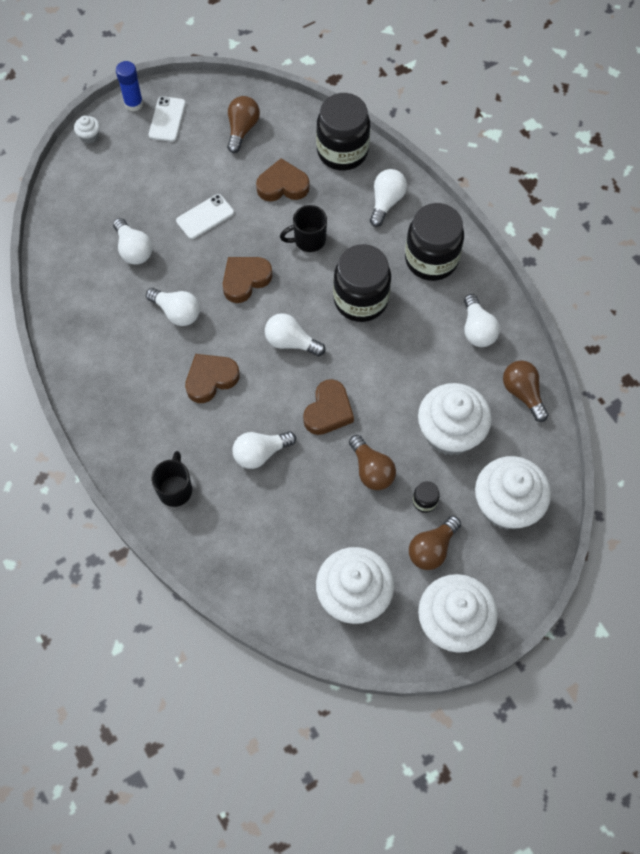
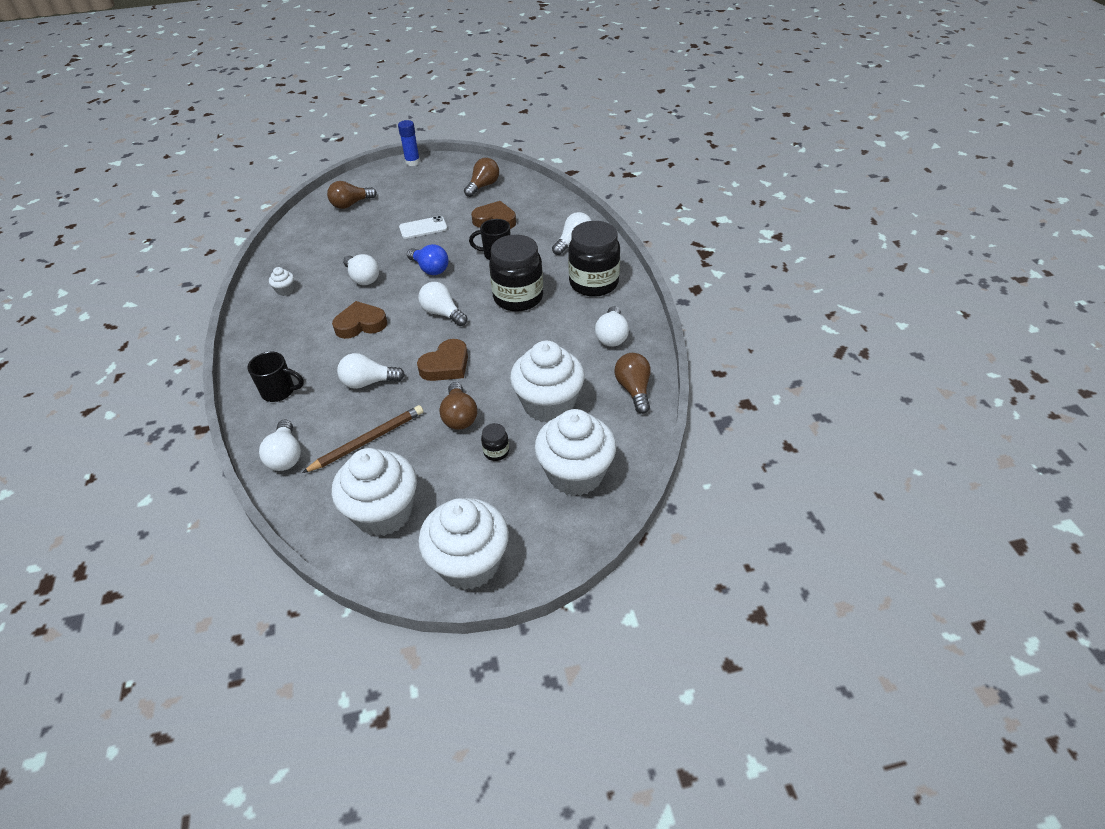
camera: 20 degrees right, 20 degrees down
white cupcake [74,115,100,144] -> white cupcake moved to [269,267,294,296]
white light bulb [113,218,152,264] -> white light bulb moved to [259,420,301,471]
white phone [149,96,186,142] -> none
black mug [151,451,192,507] -> black mug turned 75 degrees clockwise [247,352,304,402]
brown heart [223,257,272,303] -> blue light bulb [407,244,449,275]
black jar [316,93,370,171] -> none
brown light bulb [409,516,461,570] -> brown light bulb moved to [327,181,377,209]
none -> brown pencil [302,405,423,473]

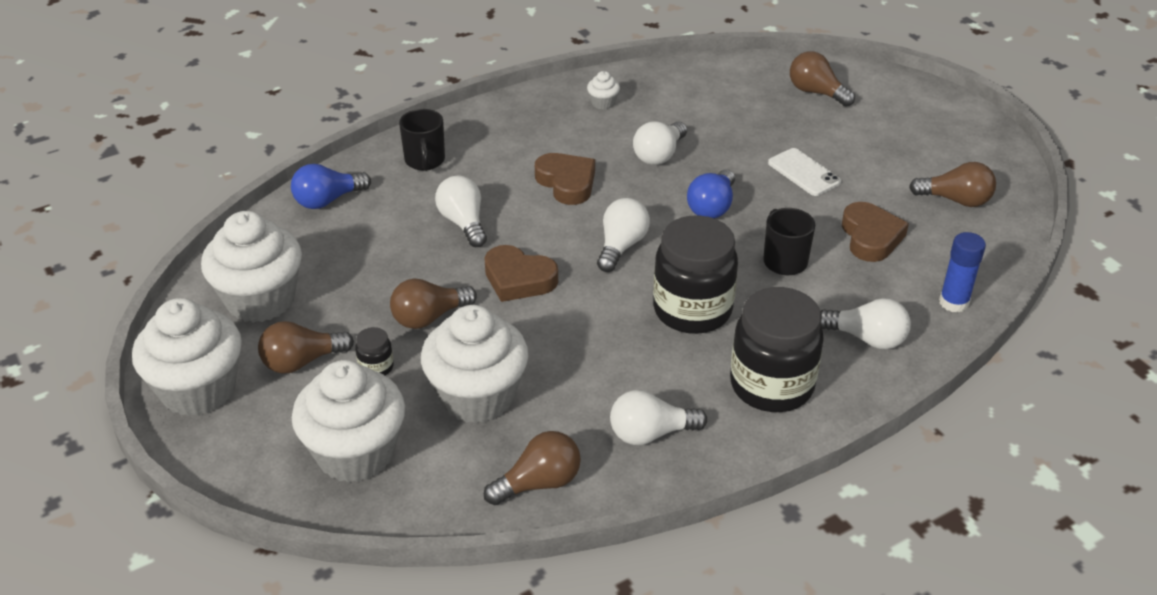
camera: 70 degrees right, 5 degrees down
white light bulb [259,420,301,471] -> blue light bulb [291,164,371,209]
brown pencil [302,405,423,473] -> none
blue glue stick [398,120,420,166] -> blue glue stick moved to [939,232,986,313]
none -> brown light bulb [258,321,354,374]

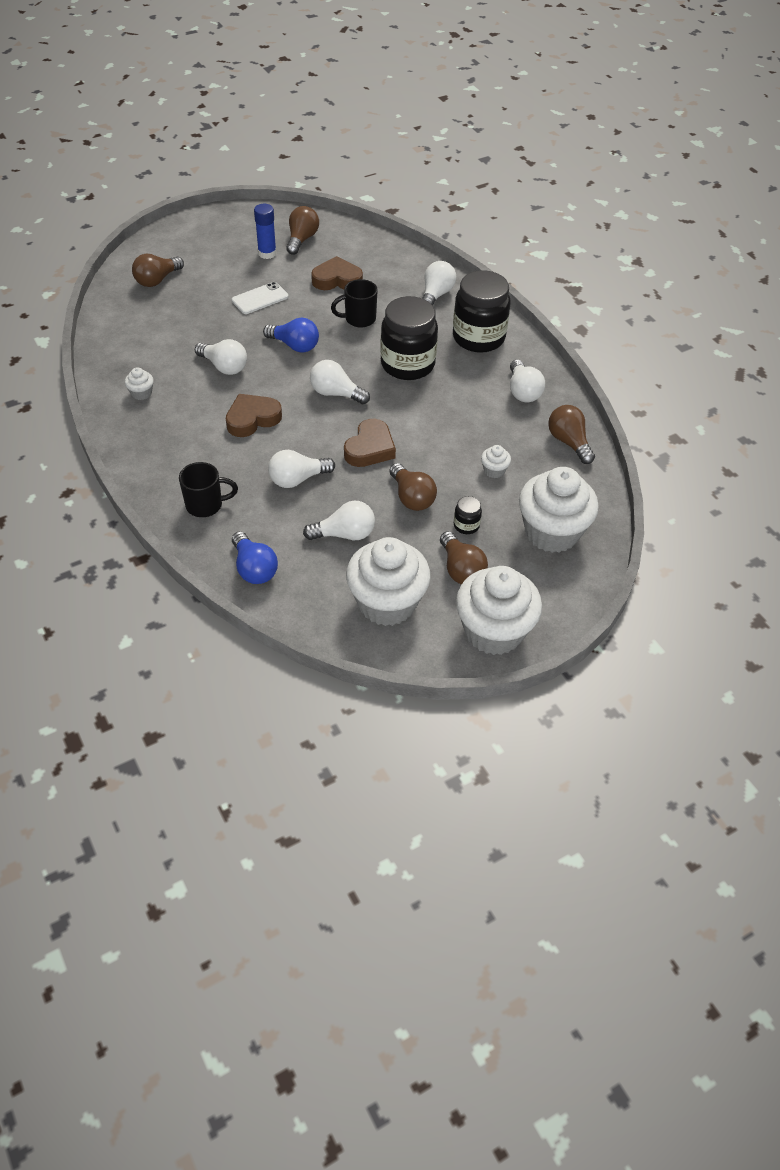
camera: 90 degrees left, 10 degrees up
white cupcake [421,305,528,424] -> white cupcake [481,445,511,478], size x0.41
blue glue stick [939,232,986,313] -> blue glue stick moved to [254,204,277,259]
none -> white light bulb [303,501,375,540]

